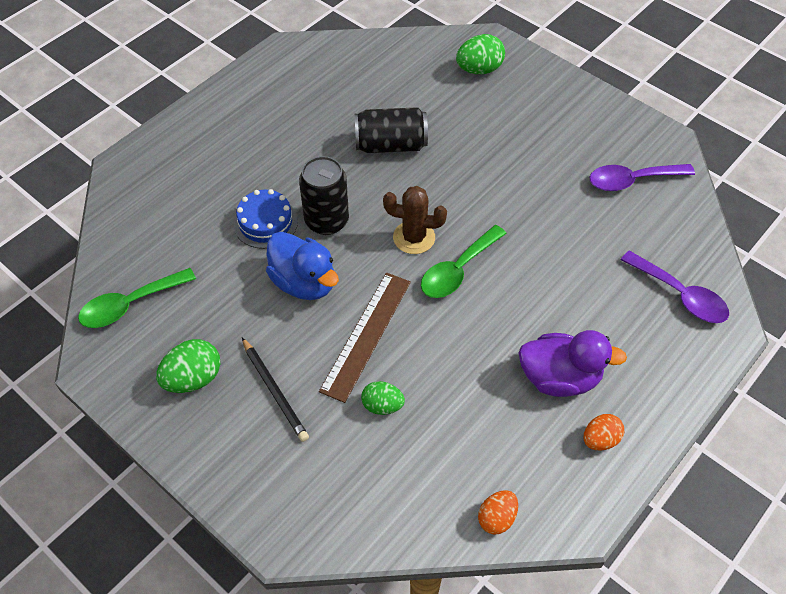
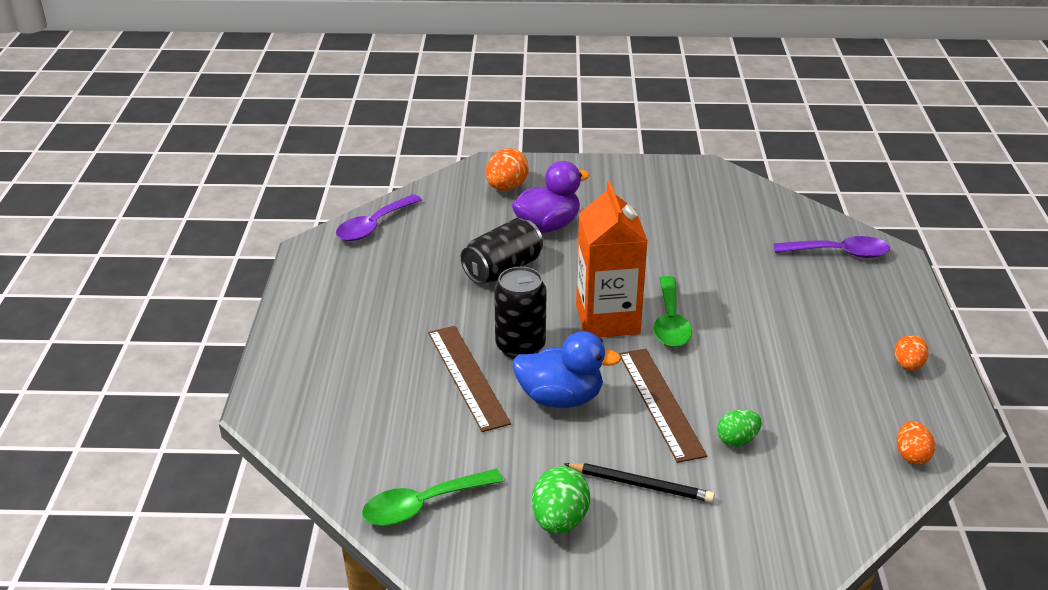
camera: 40 degrees left, 20 degrees down
green spoon [78,268,196,328] -> green spoon turned 45 degrees clockwise [362,469,504,526]
blue cake [234,189,298,249] -> brown ruler [428,326,511,432]
brown cactus [383,186,447,254] -> orange carton [576,182,648,338]
green egg [456,34,505,74] -> orange egg [486,148,529,191]
purple duck [518,330,627,397] -> purple duck moved to [512,161,589,233]
purple spoon [589,164,695,191] -> purple spoon moved to [336,194,422,241]

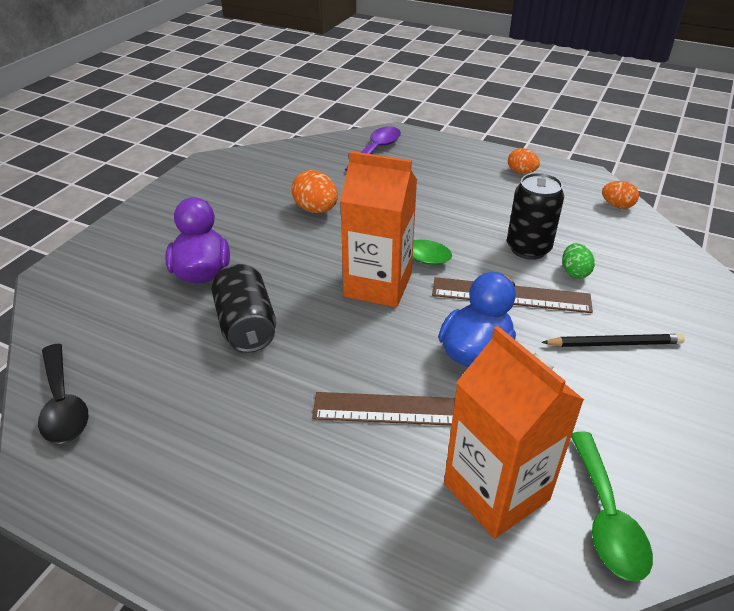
camera: 65 degrees left, 5 degrees up
purple spoon [336,194,422,241] -> black spoon [38,344,89,444]
orange egg [486,148,529,191] -> orange egg moved to [291,170,338,213]
black can [494,267,547,359] -> black can moved to [507,173,564,260]
green egg [532,466,590,534] -> none
black pencil [564,463,715,502] -> black pencil turned 45 degrees clockwise [541,334,685,347]
none -> orange carton [444,326,584,539]

